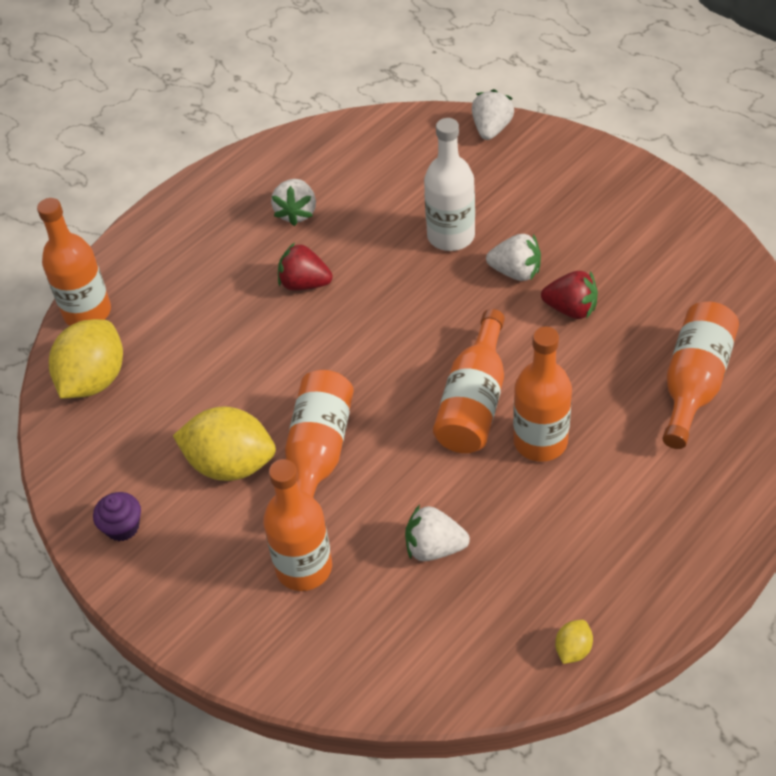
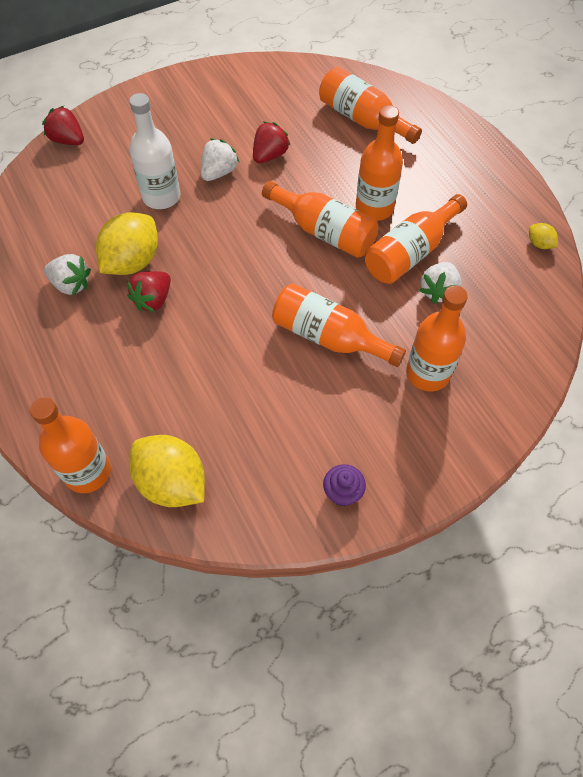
camera: 75 degrees left, 10 degrees up
yellow lemon [173,406,276,481] -> yellow lemon moved to [96,212,158,275]
white strawberry [472,89,514,140] -> red strawberry [42,106,84,145]
none -> orange bottle [365,194,467,284]

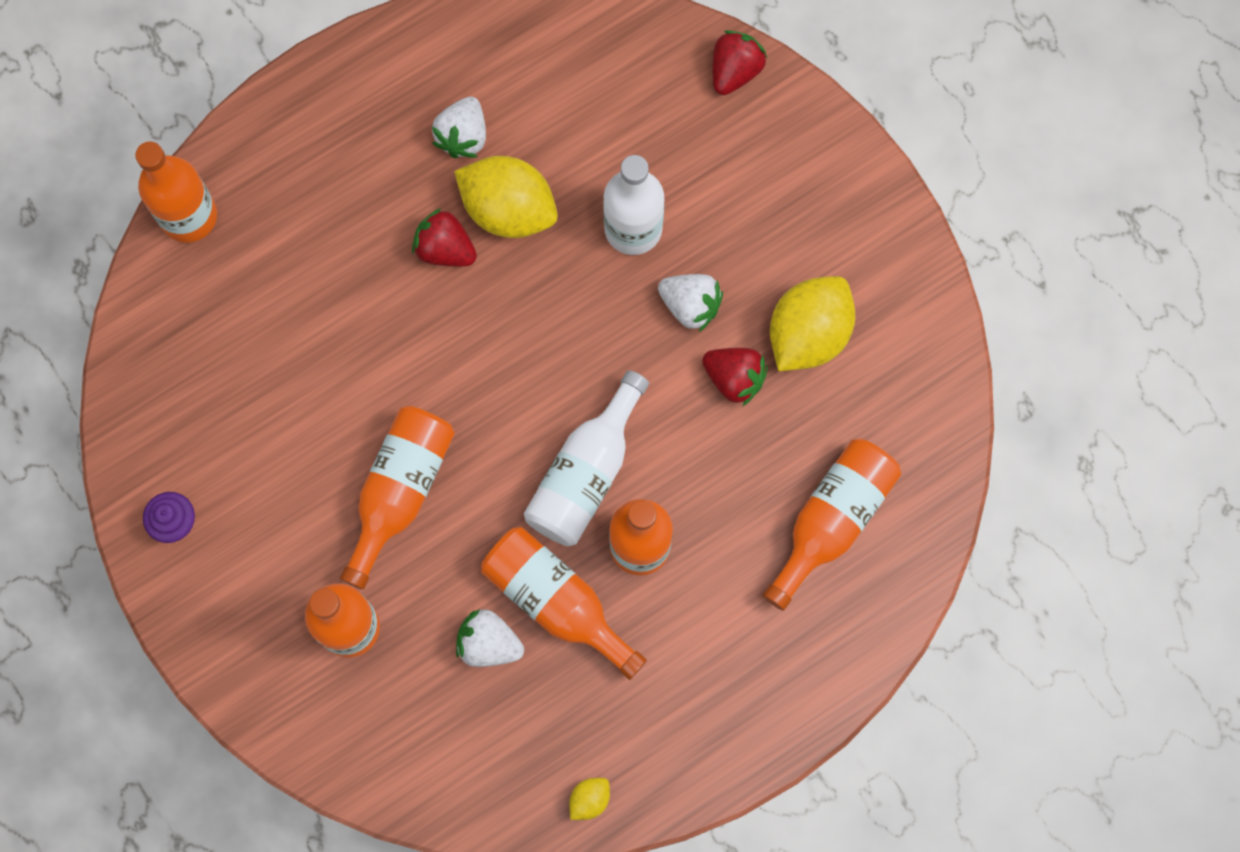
camera: 85 degrees right, 15 degrees up
yellow lemon [129,435,205,507] -> yellow lemon moved to [770,276,855,371]
orange bottle [262,181,379,258] -> white bottle [524,370,649,546]

